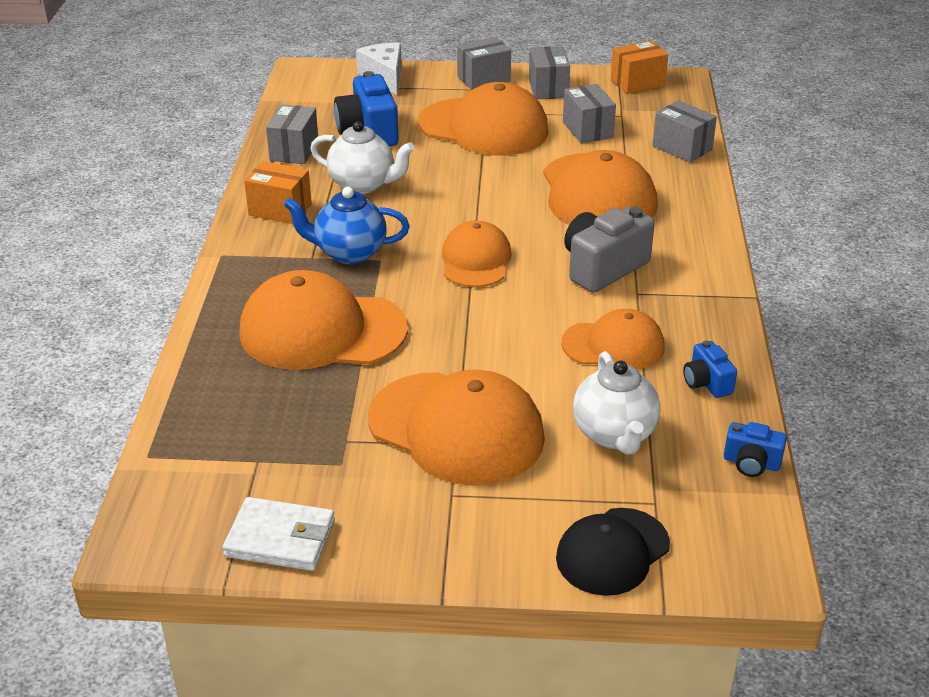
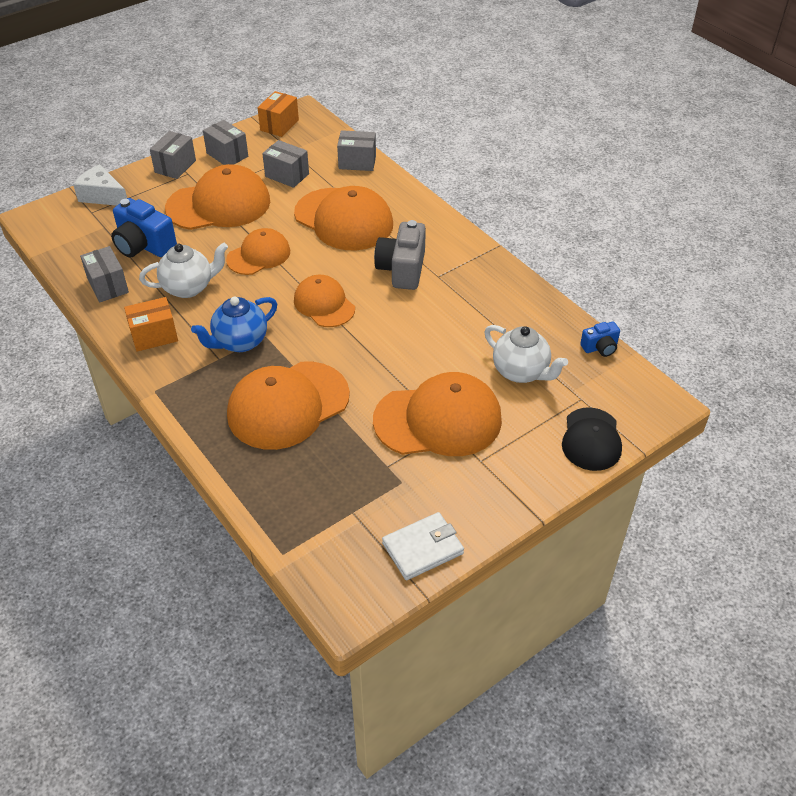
camera: 40 degrees left, 10 degrees up
orange cap [561,309,665,369] -> orange cap moved to [226,228,290,275]
blue camera [683,340,737,398] -> none

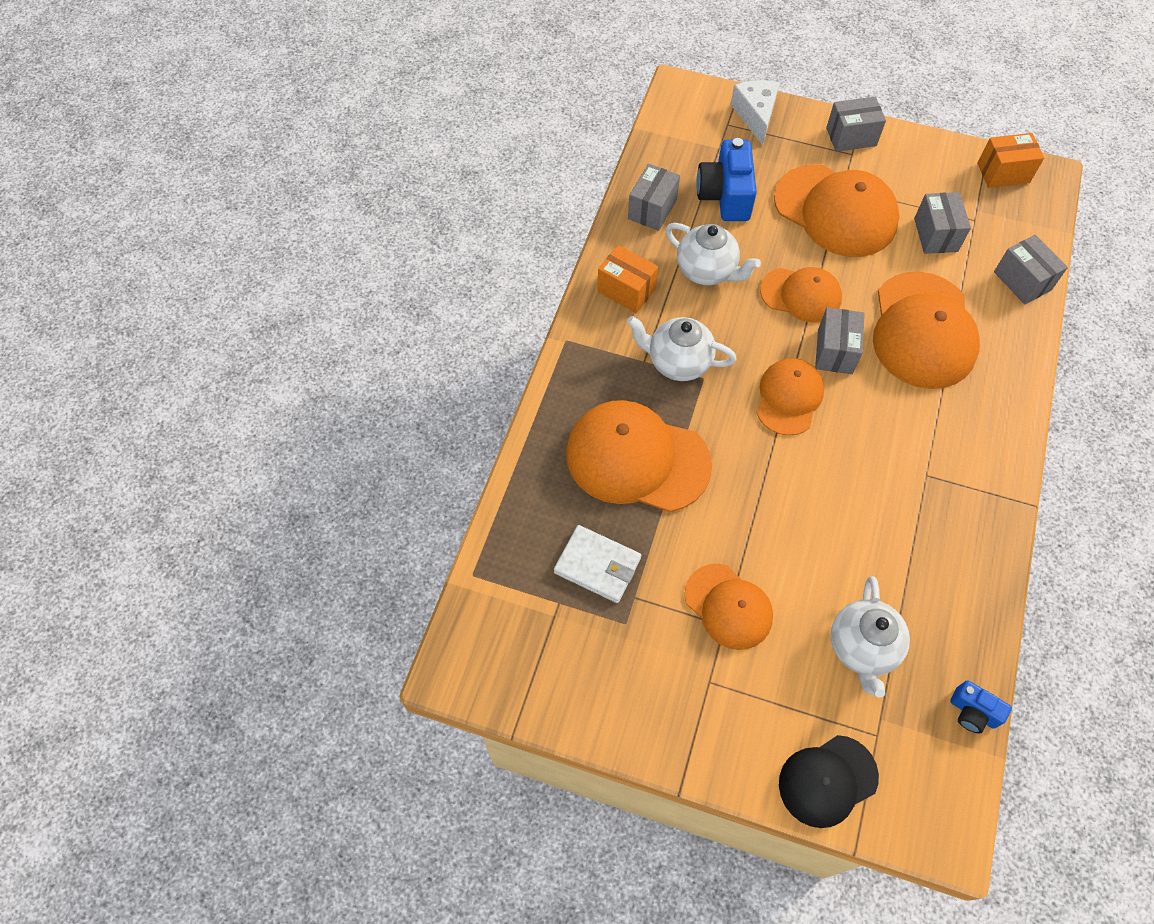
camera: 55 degrees right, 15 degrees up
blue teapot [191,296,277,352] -> white teapot [627,316,736,381]
grey box [203,120,248,165] -> grey box moved to [815,307,865,374]
orange cap [373,372,502,456] -> orange cap [685,564,773,650], size x0.60
grey camera [374,220,426,290] -> none
white wallet [382,512,464,580] -> white wallet moved to [554,525,641,603]

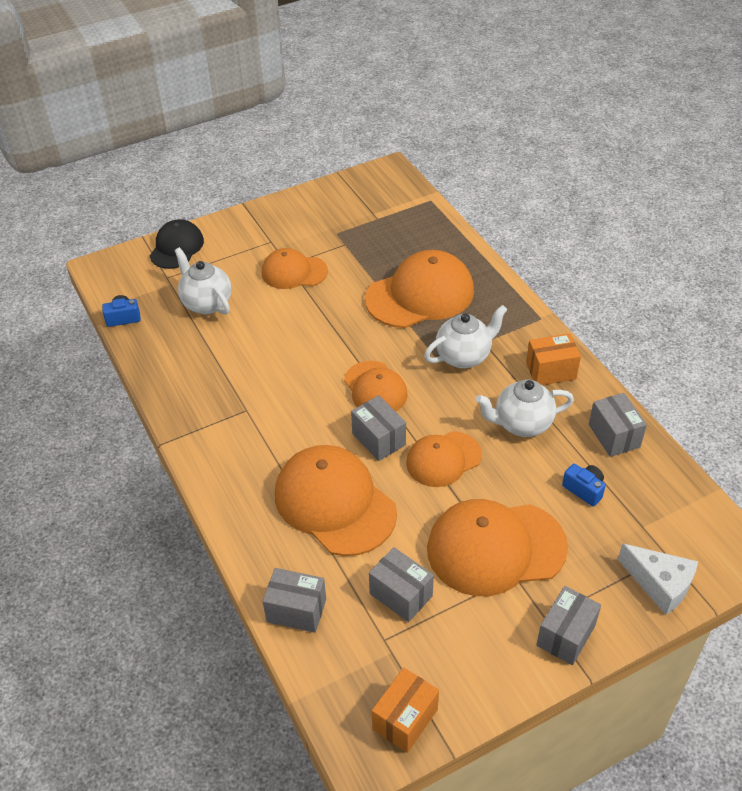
camera: 135 degrees right, 15 degrees down
white wallet [554,525,641,603] -> none
blue camera [696,138,757,221] -> blue camera [562,464,606,506], size x0.54

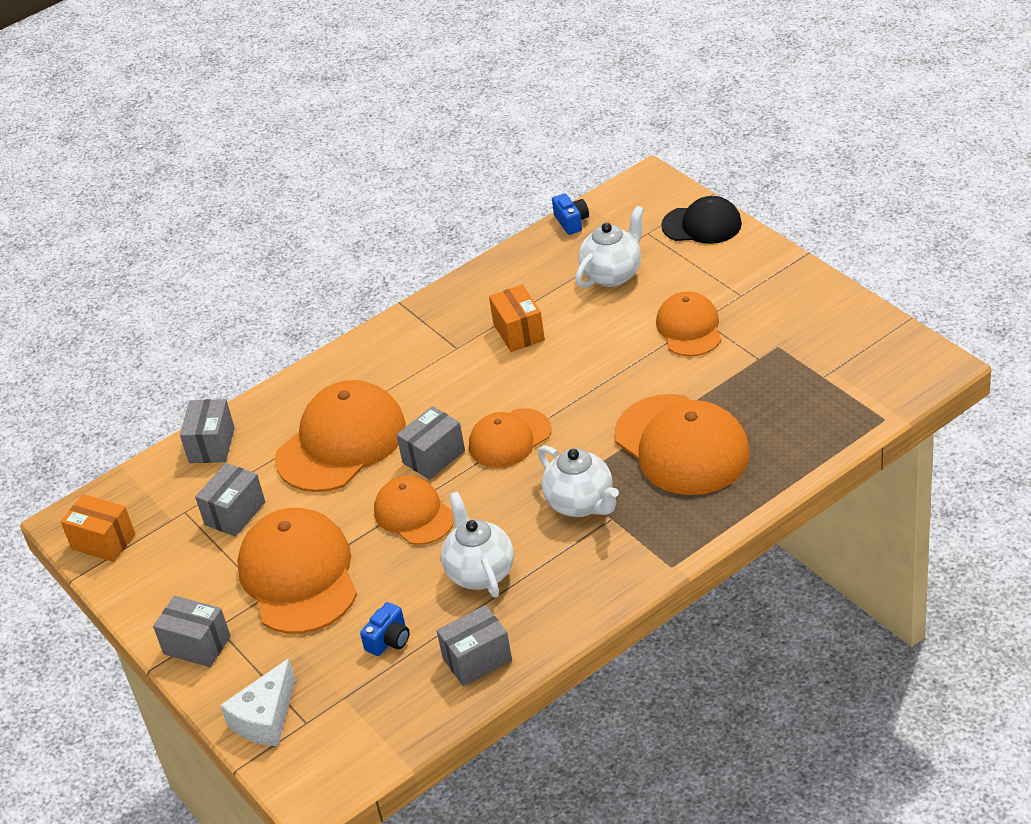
camera: 85 degrees right, 5 degrees down
orange box [526,333,581,385] -> orange box moved to [489,284,545,352]

